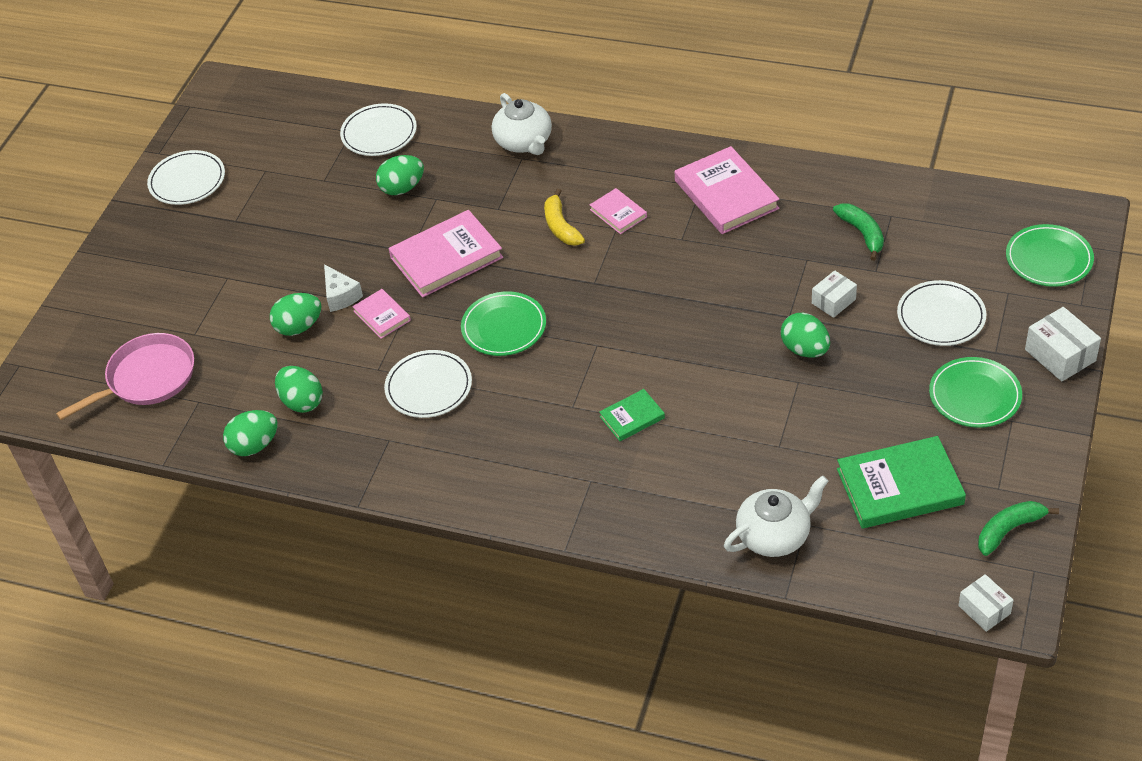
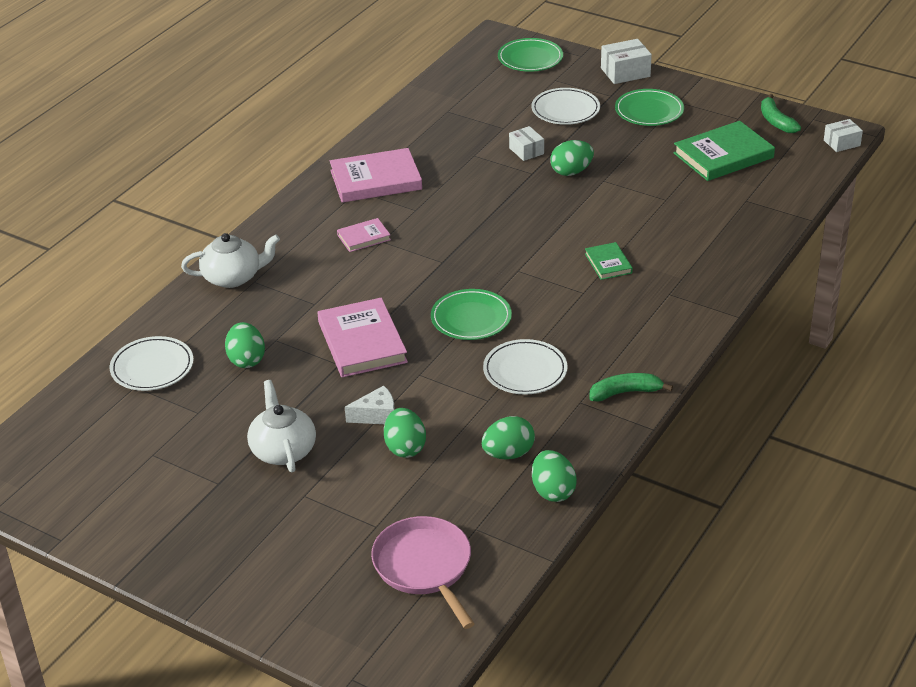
camera: 80 degrees left, 10 degrees down
white plate [147,150,225,205] -> none
pink book [352,289,411,339] -> none
yellow banana [544,189,585,246] -> none
white teapot [724,475,829,557] -> white teapot moved to [247,380,316,472]
green banana [833,203,884,261] -> green banana moved to [589,373,673,402]
green book [837,436,966,529] -> green book turned 60 degrees clockwise [674,121,775,181]

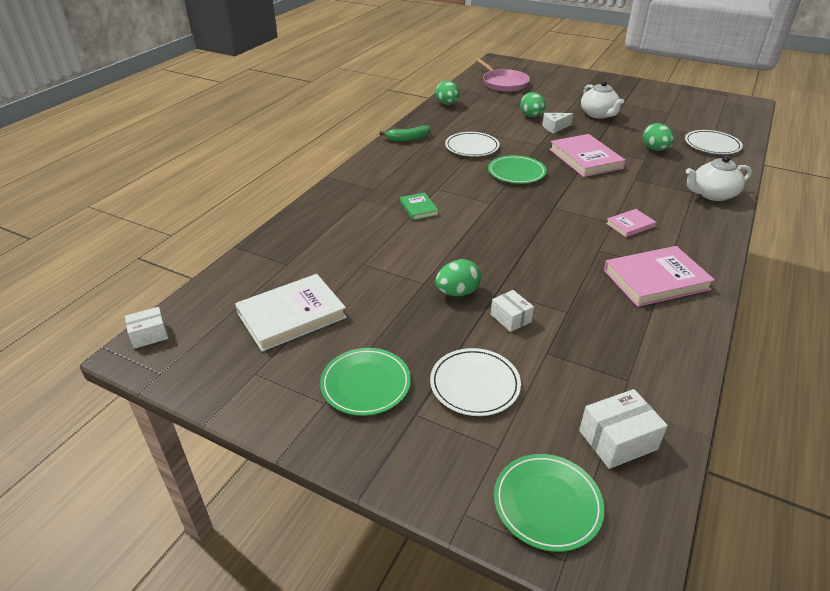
camera: 175 degrees right, 0 degrees up
green egg [482,416,535,460] -> none
white box [601,39,652,84] -> white box moved to [579,389,668,469]
green book [674,121,775,181] -> white book [235,274,347,352]
green banana [761,94,801,133] -> none

